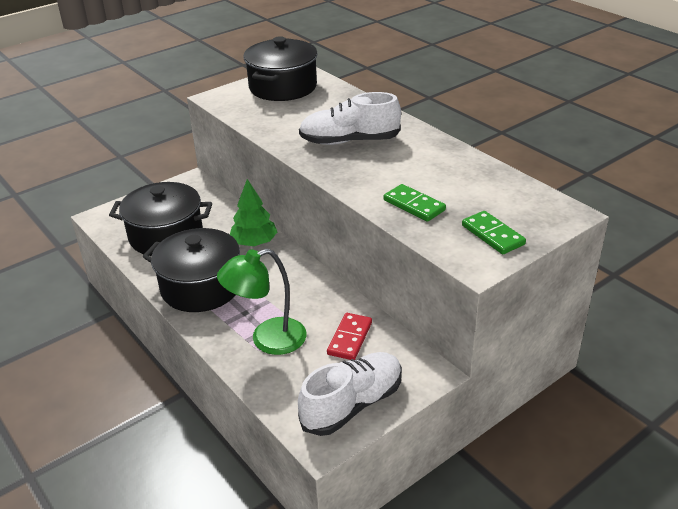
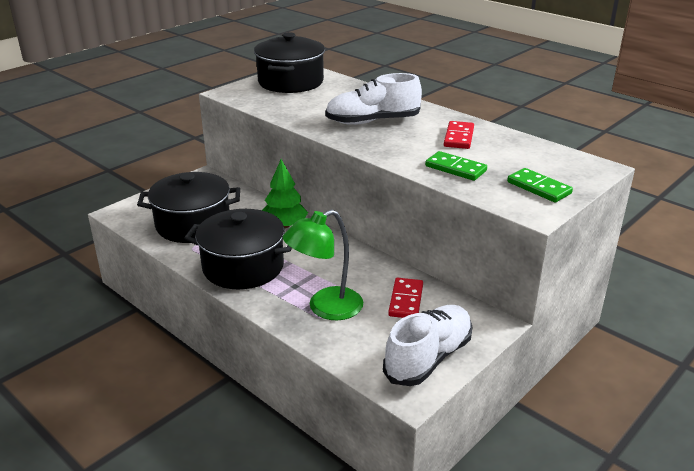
camera: 10 degrees left, 5 degrees down
none -> red domino [444,121,474,149]

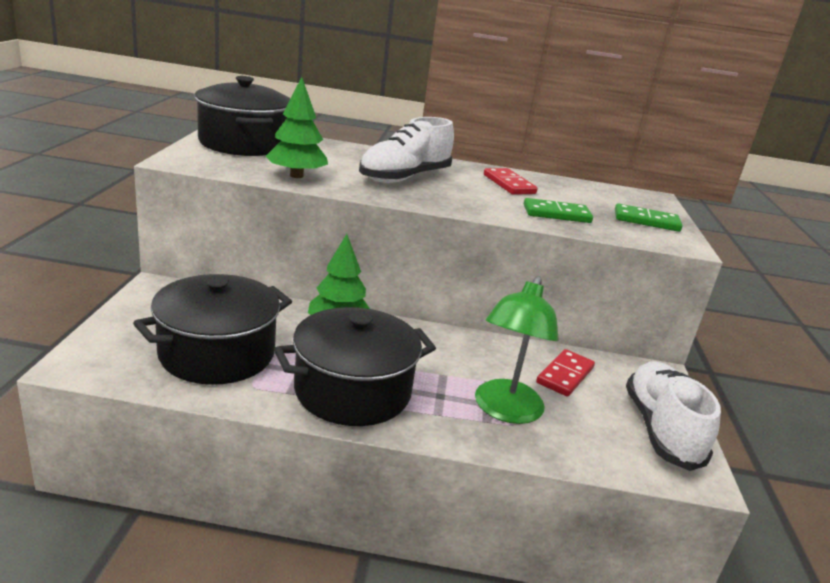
camera: 40 degrees left, 5 degrees down
red domino [388,278,423,318] -> red domino turned 60 degrees clockwise [536,349,595,397]
none -> green tree [265,77,328,178]

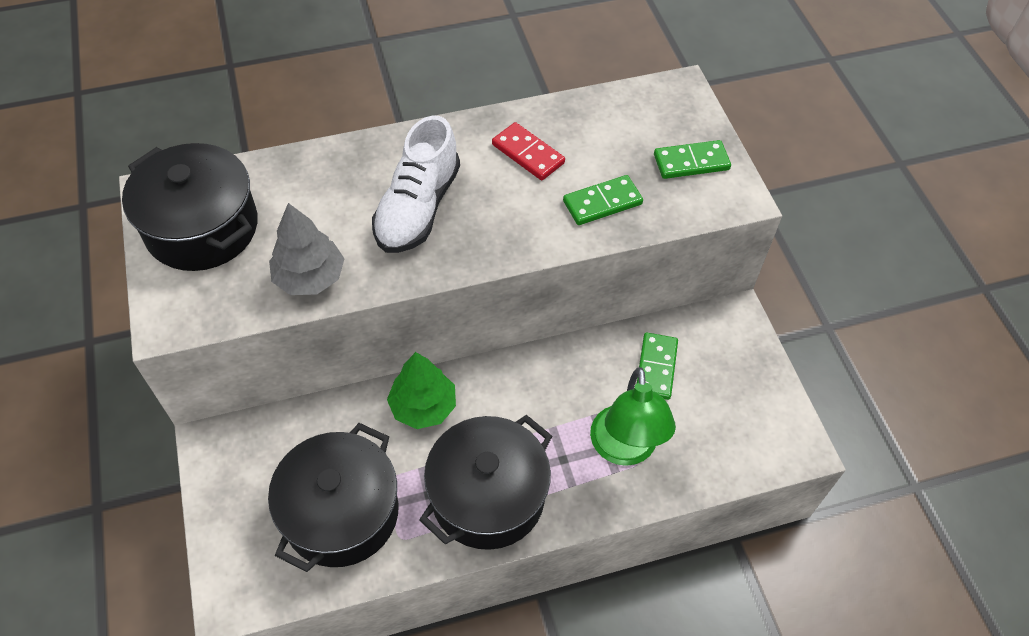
camera: 20 degrees left, 30 degrees up
green tree [265,77,328,178] -> grey tree [269,203,344,295]
red domino [536,349,595,397] -> green domino [637,333,678,400]
white shoe [626,361,721,471] -> none

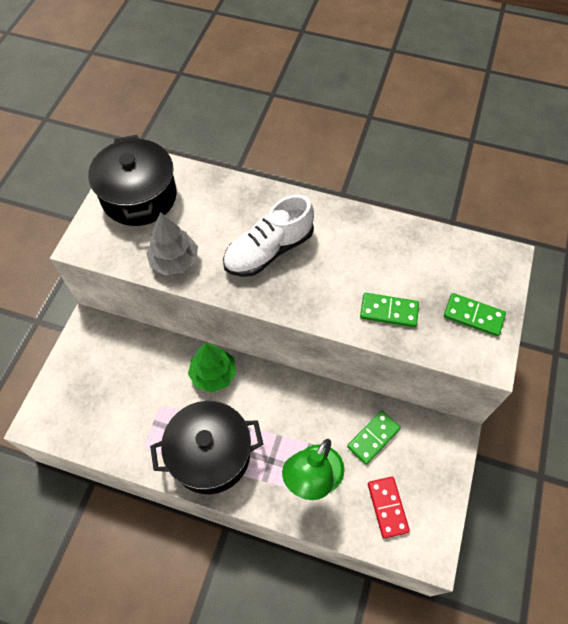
camera: 35 degrees right, 5 degrees up
black pot [268,423,399,572] -> none
red domino [492,122,565,181] -> red domino moved to [368,477,410,539]

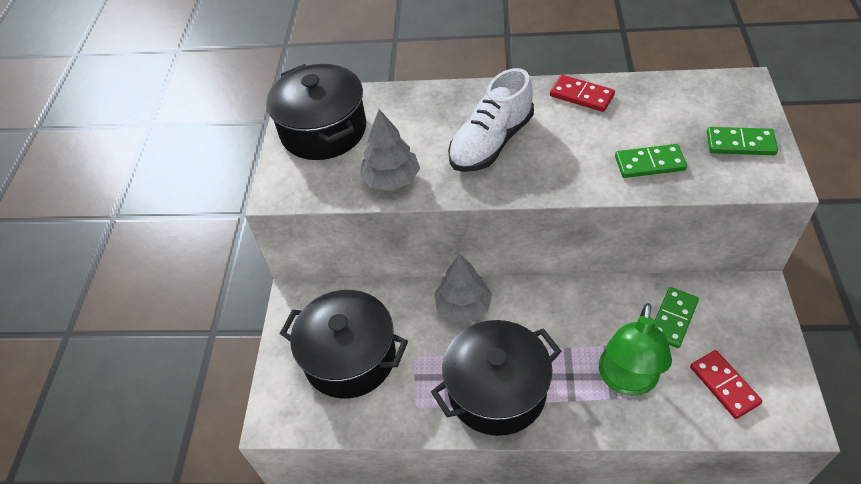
camera: 10 degrees left, 10 degrees down
green tree [188,343,236,393] -> grey tree [434,253,492,322]
none -> black pot [280,290,408,398]
none -> red domino [550,75,615,112]

